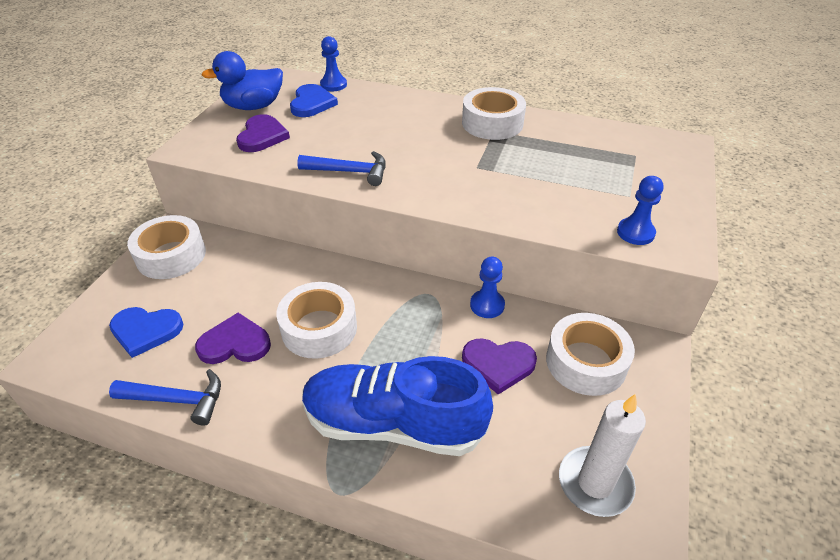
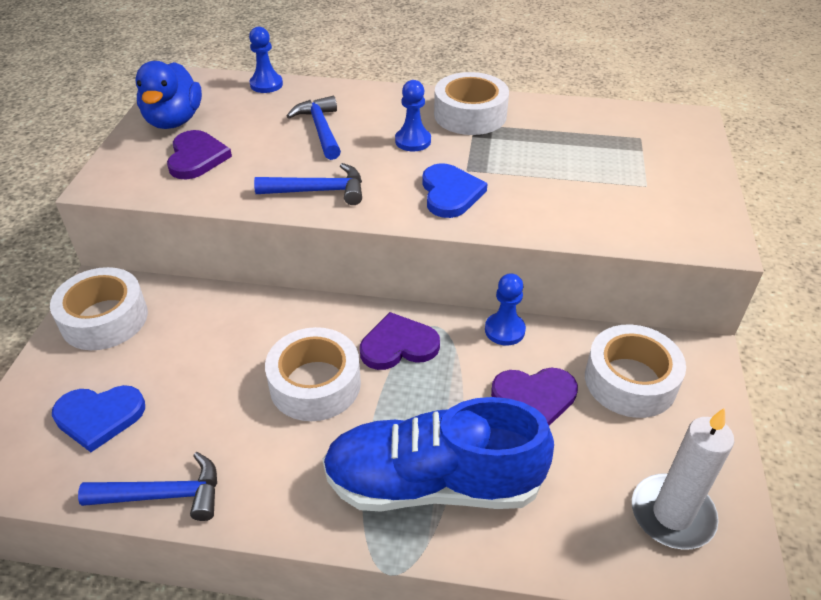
camera: 10 degrees left, 0 degrees up
purple heart [195,313,271,364] -> purple heart moved to [360,312,440,370]
blue duck [201,51,283,110] -> blue duck turned 60 degrees counterclockwise [135,61,202,129]
blue heart [290,84,338,117] -> blue heart moved to [422,163,488,218]
blue pawn [617,176,663,245] -> blue pawn moved to [395,80,431,151]
none -> blue hammer [287,96,341,160]

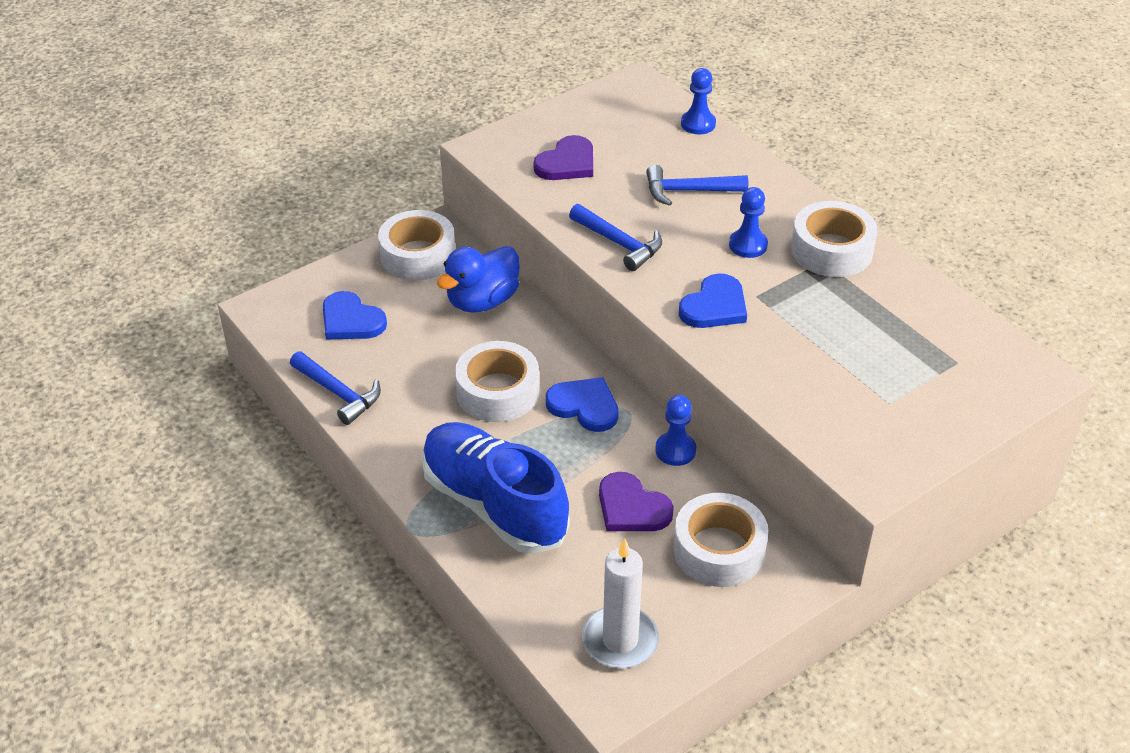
camera: 45 degrees right, 0 degrees up
blue duck [135,61,202,129] -> blue duck moved to [437,246,520,313]
blue hammer [287,96,341,160] -> blue hammer turned 120 degrees counterclockwise [646,165,748,206]
purple heart [360,312,440,370] -> blue heart [546,377,619,432]

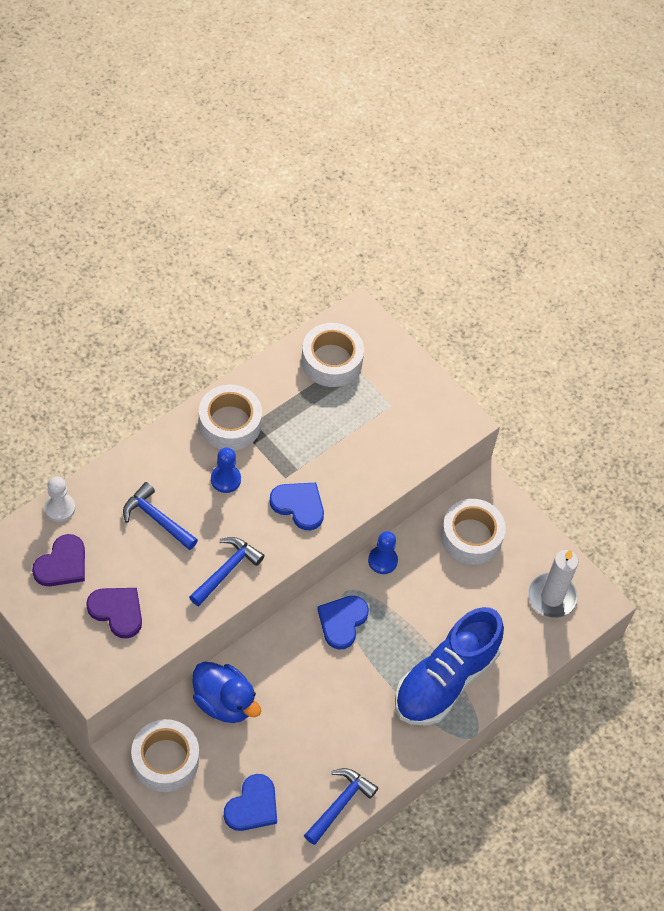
camera: 100 degrees left, 15 degrees up
white tape [455,341,539,422] -> white tape moved to [301,323,364,387]
purple heart [599,472,674,531] -> purple heart moved to [32,534,85,586]
blue hammer [646,165,748,206] -> blue hammer turned 135 degrees clockwise [123,482,198,550]
blue pawn [681,68,716,134] -> white pawn [44,476,75,522]

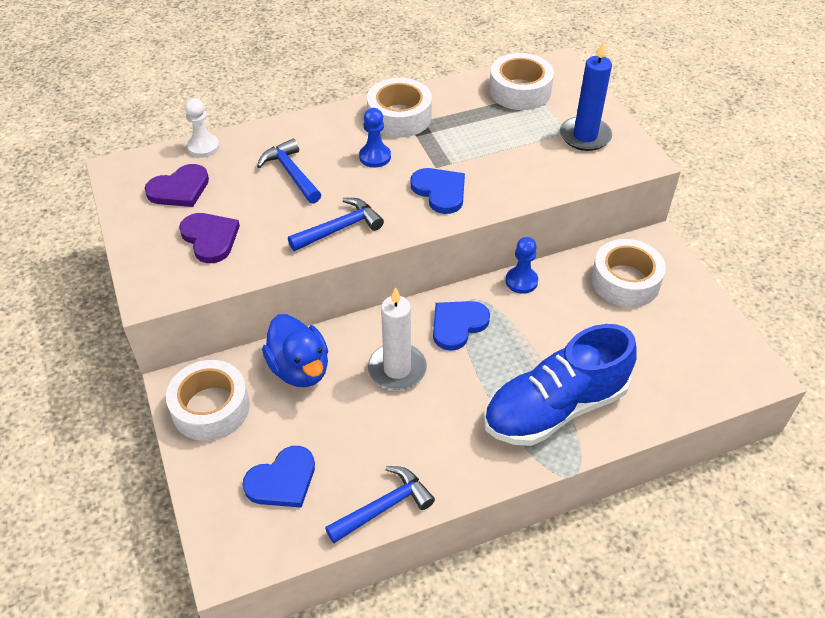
camera: 25 degrees right, 10 degrees down
white candle [528,550,578,618] -> white candle moved to [368,287,427,390]
none -> blue candle [560,41,612,151]

